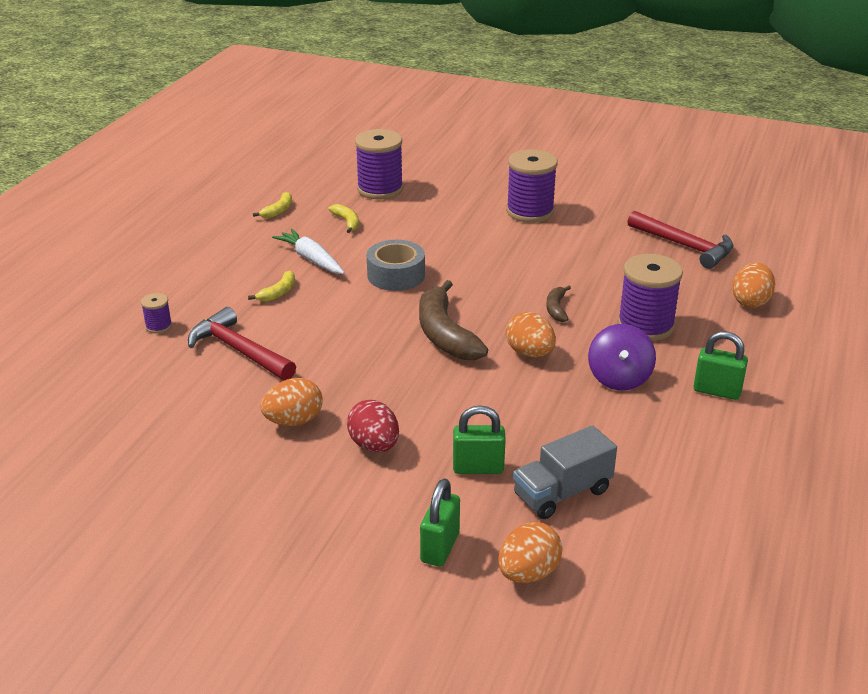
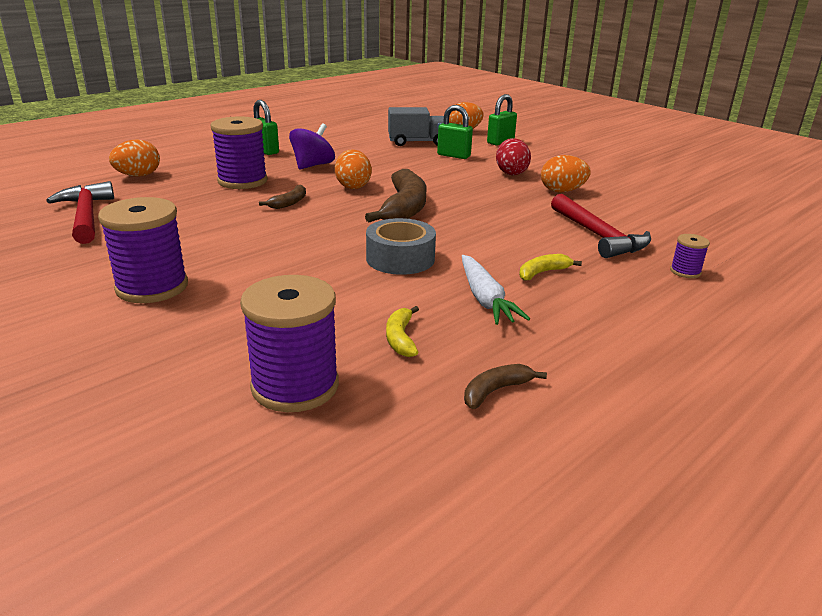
camera: 155 degrees left, 5 degrees down
yellow banana [253,192,292,218] -> brown banana [464,364,547,409]

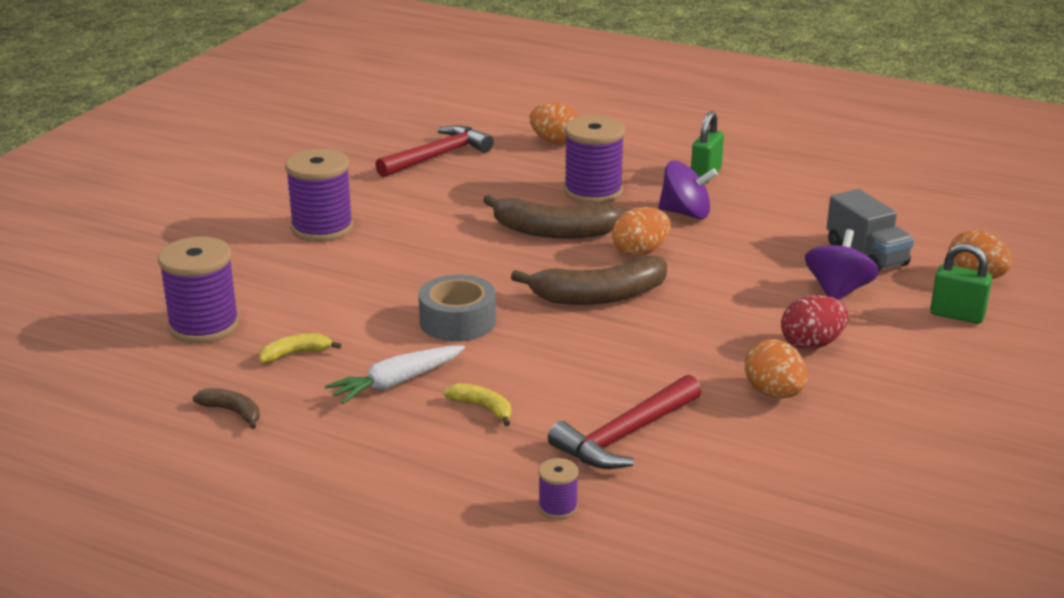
camera: 70 degrees right, 0 degrees up
brown banana [259,185,306,209] -> brown banana [483,195,626,239], size x2.08
green padlock [437,105,473,159] -> purple spinning top [805,229,879,300]

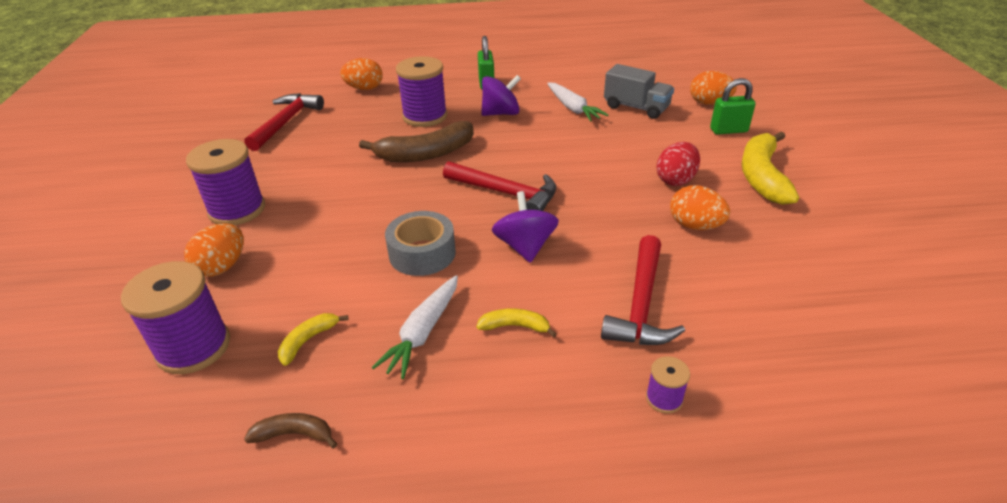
camera: 30 degrees left, 10 degrees up
brown banana [511,256,667,305] -> red hammer [443,161,556,211]
orange egg [612,207,671,256] -> orange egg moved to [184,223,244,277]
purple spinning top [805,229,879,300] -> purple spinning top moved to [492,191,559,263]
none -> white carrot [547,83,609,122]
none -> yellow banana [742,132,799,205]

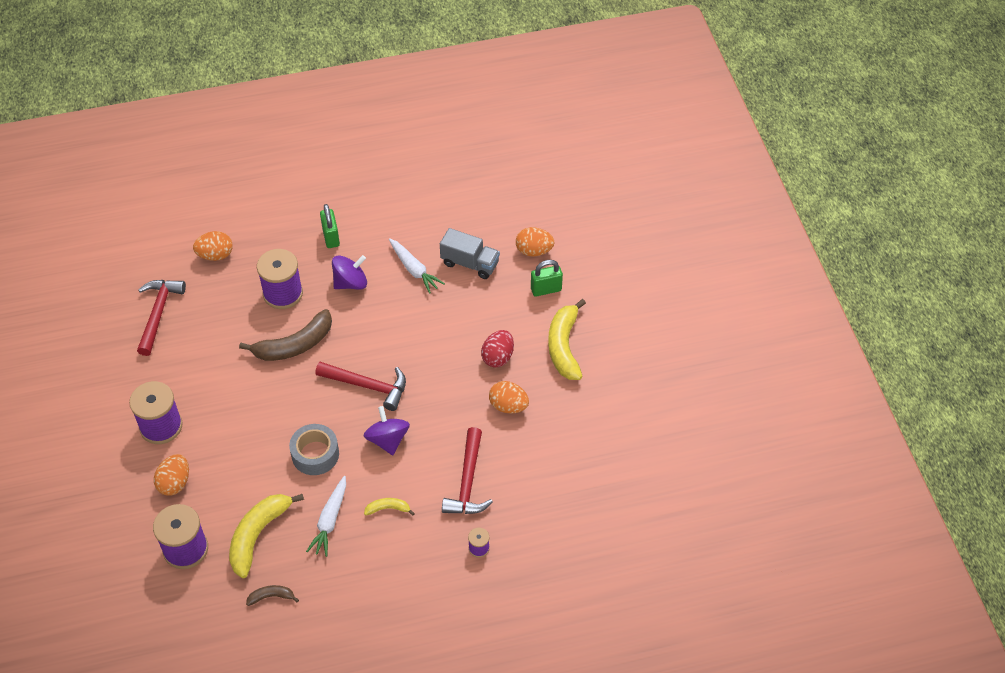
camera: 10 degrees left, 15 degrees up
yellow banana [278,313,348,366] -> yellow banana [229,494,304,578], size x2.08

